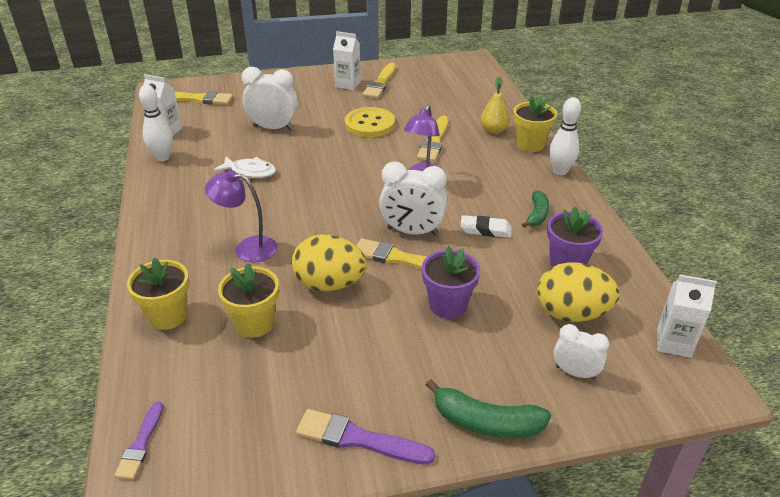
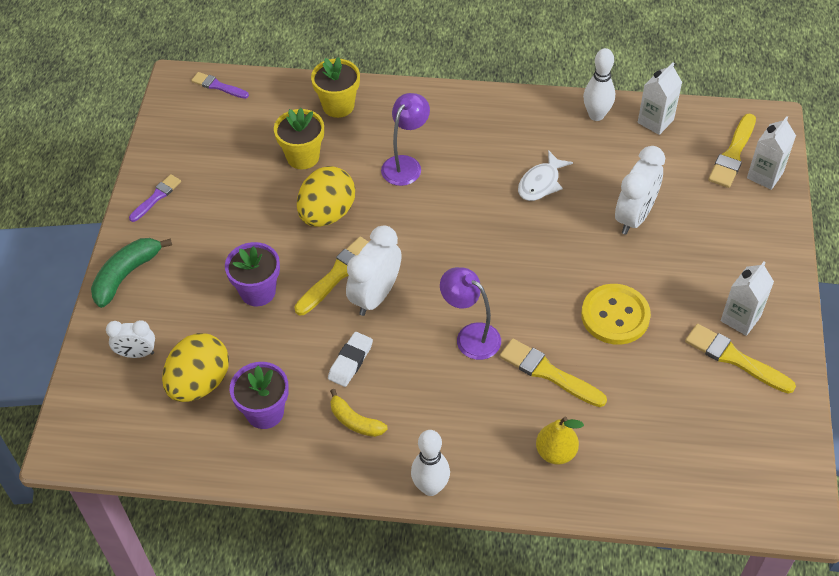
camera: 110 degrees right, 15 degrees up
purple brush [296,409,435,465] -> purple brush [129,174,181,222], size x0.64
yellow flower pot [513,95,557,152] -> none
green banana [522,190,549,228] -> yellow banana [330,389,388,437]
white clock [554,324,609,380] -> white clock turned 45 degrees clockwise [106,320,155,358]
white carton [657,275,717,358] -> white carton moved to [747,116,796,190]

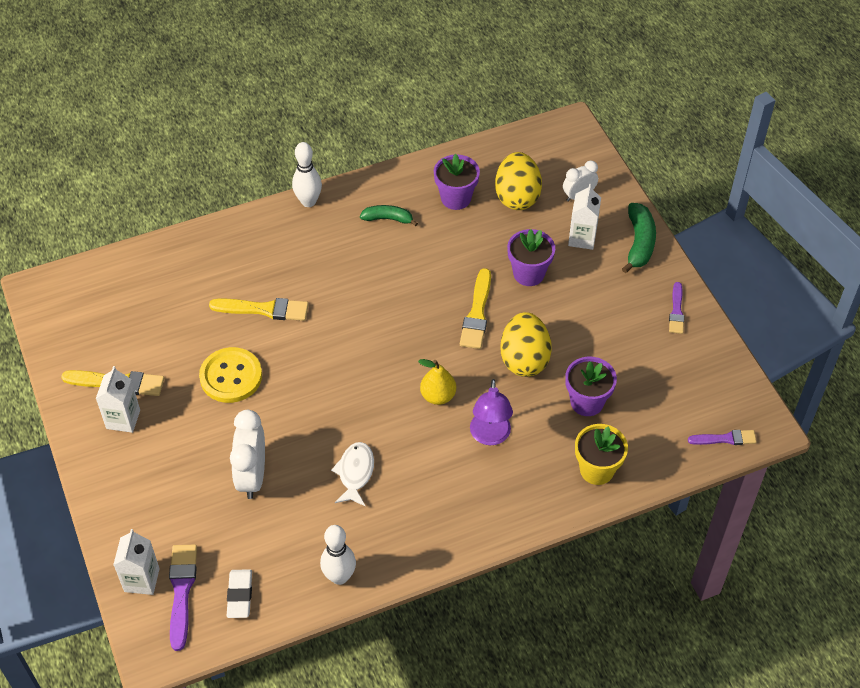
camera: 150 degrees right, 0 degrees up
yellow flower pot [274,108,324,169] -> purple flower pot [565,357,617,416]
white eraser [328,332,373,387] -> white eraser moved to [227,569,252,618]
yellow banana [330,389,388,437] -> green banana [360,205,418,226]
white clock [346,225,402,316] -> none
purple lamp [440,267,501,360] -> none
yellow pear [536,417,584,465] -> yellow pear moved to [418,359,456,405]
white carton [638,62,682,135] -> white carton moved to [568,184,601,250]
yellow brush [708,114,756,188] -> purple brush [169,545,197,651]

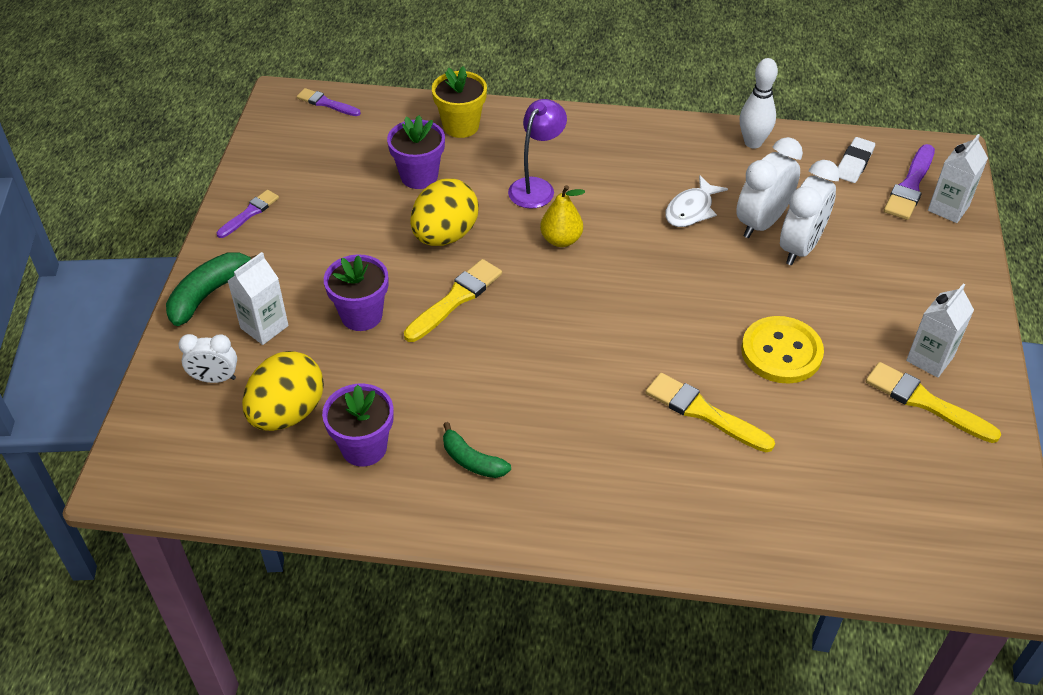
camera: 150 degrees left, 5 degrees down
white bowling pin [292,142,322,207] -> none
none -> white clock [736,137,803,238]

